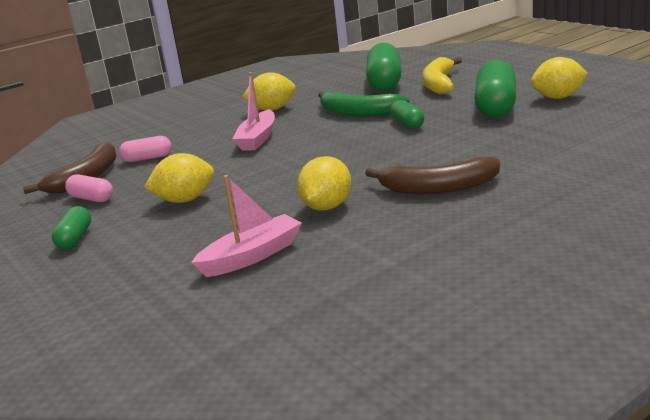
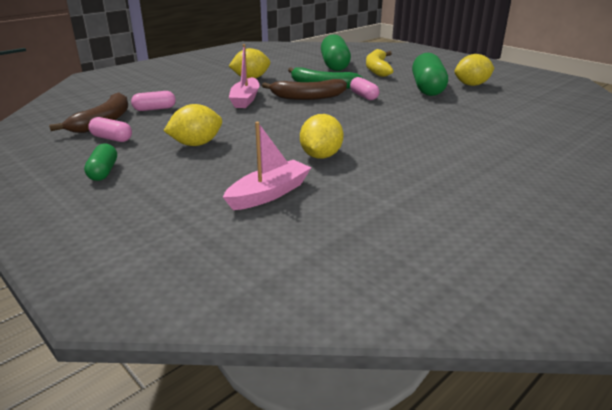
camera: 10 degrees left, 5 degrees up
brown banana [365,157,500,195] -> brown banana moved to [262,79,347,100]
green capsule [390,100,424,129] -> pink capsule [350,77,379,100]

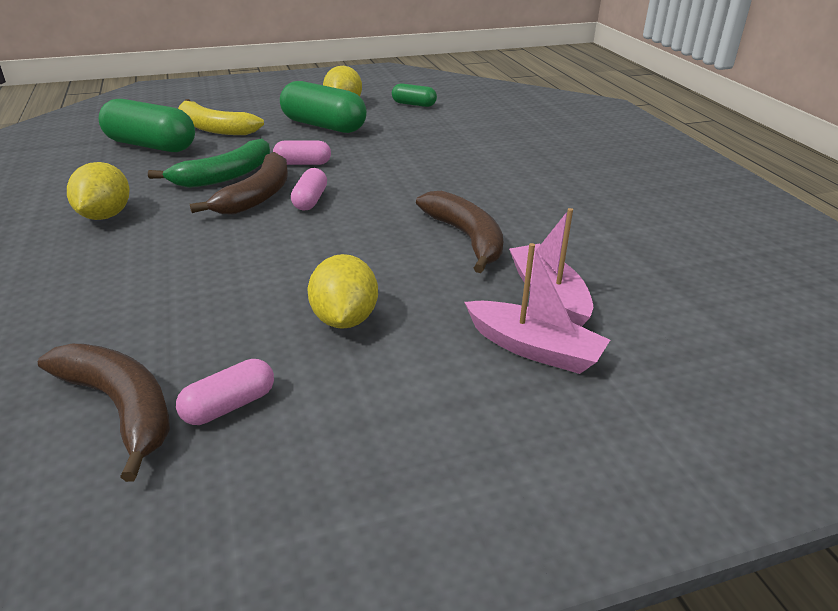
camera: 65 degrees left, 5 degrees up
green capsule [84,143,117,181] -> green capsule moved to [392,84,437,107]
pink capsule [131,91,176,111] -> pink capsule moved to [291,168,327,210]
pink boat [229,44,260,108] -> pink boat moved to [464,243,610,374]
yellow lemon [300,114,343,159] -> brown banana [416,191,503,273]

